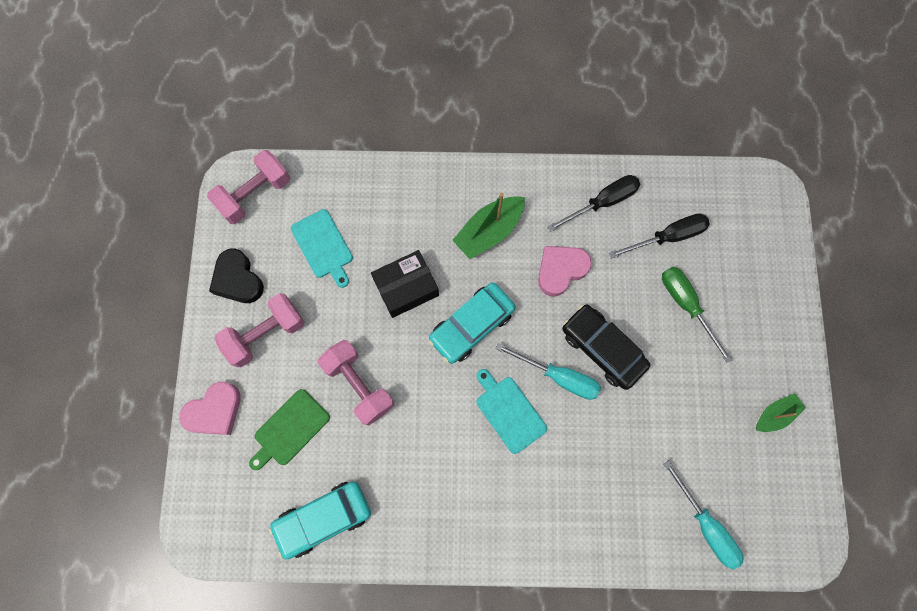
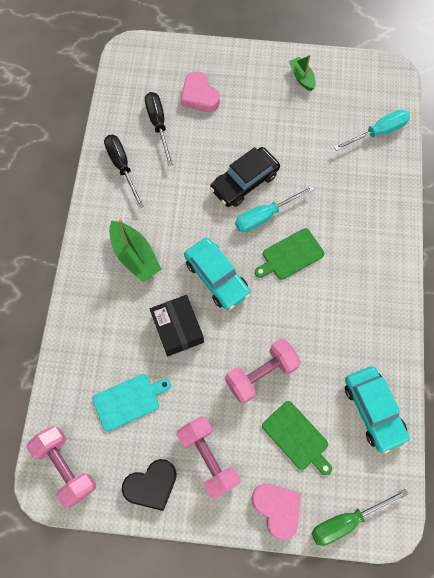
camera: 85 degrees left, 5 degrees down
turquoise cutting board [476,369,547,454] -> green cutting board [255,228,325,280]
turquoise screwdriver [495,343,601,400] -> turquoise screwdriver turned 150 degrees counterclockwise [235,185,315,232]
pink heart [538,246,592,297] -> pink heart moved to [181,71,220,112]
green screwdriver [662,267,732,363] -> green screwdriver moved to [311,489,408,546]

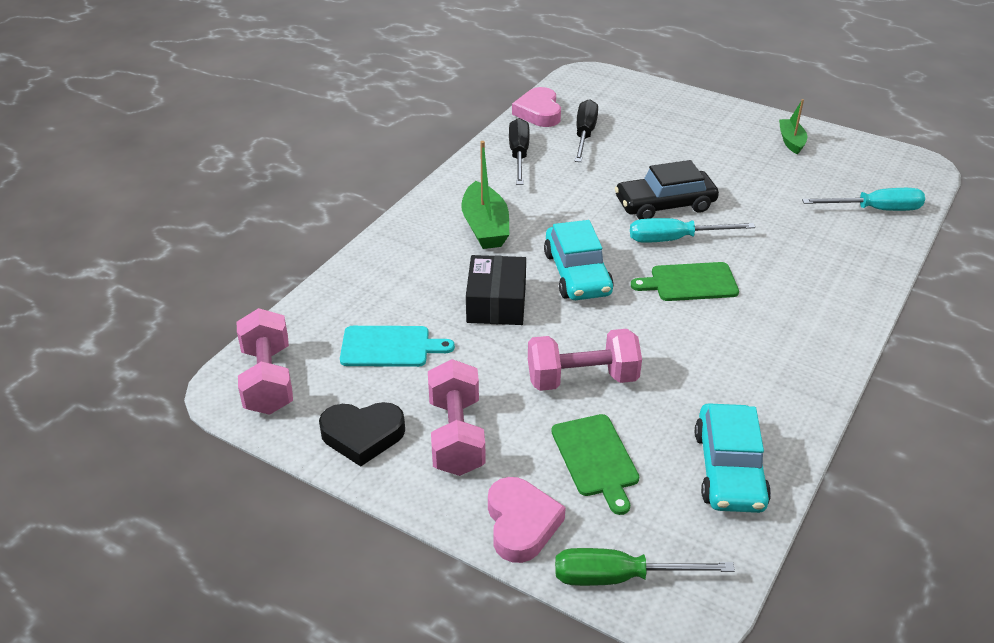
camera: 25 degrees right, 30 degrees down
pink heart [181,71,220,112] -> pink heart moved to [512,87,561,127]

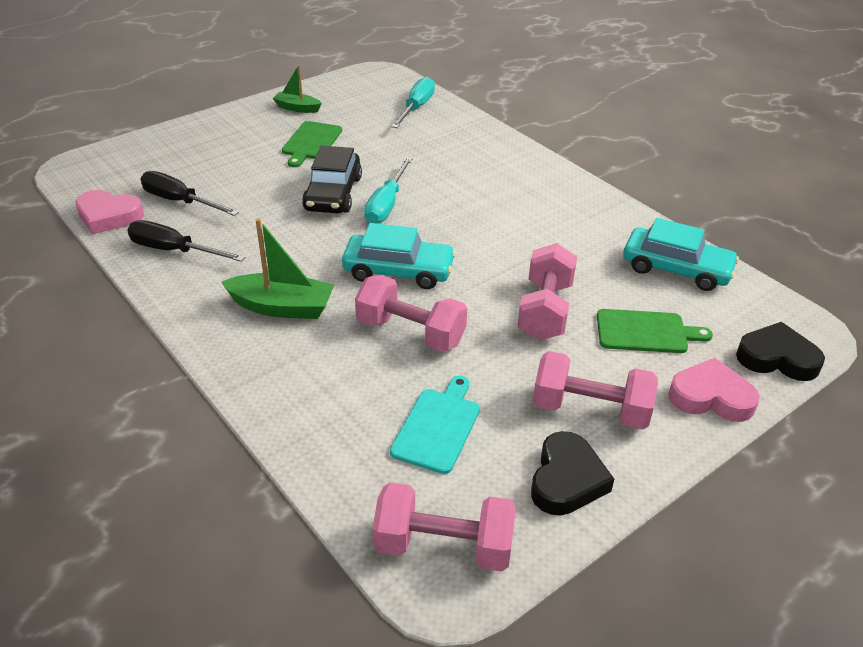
camera: 70 degrees left, 0 degrees up
black box [466,255,526,325] -> pink dumbbell [355,275,467,352]
green screwdriver [555,548,735,586] -> black heart [736,322,825,381]
green cutting board [631,262,739,301] -> green cutting board moved to [282,121,342,167]

